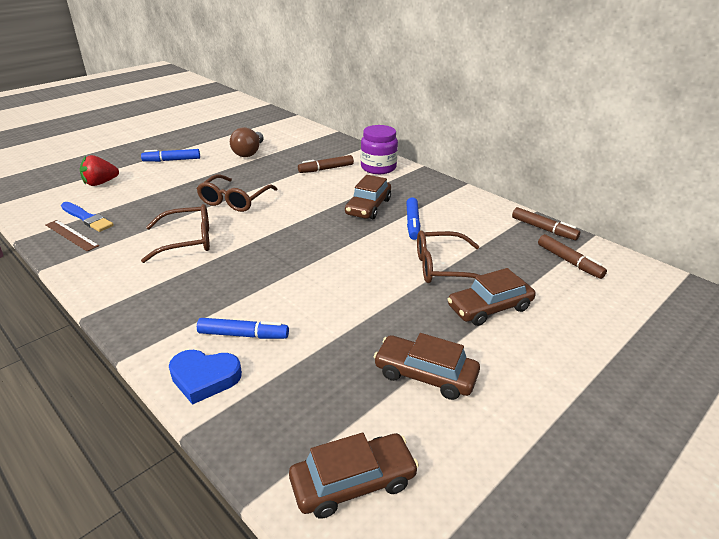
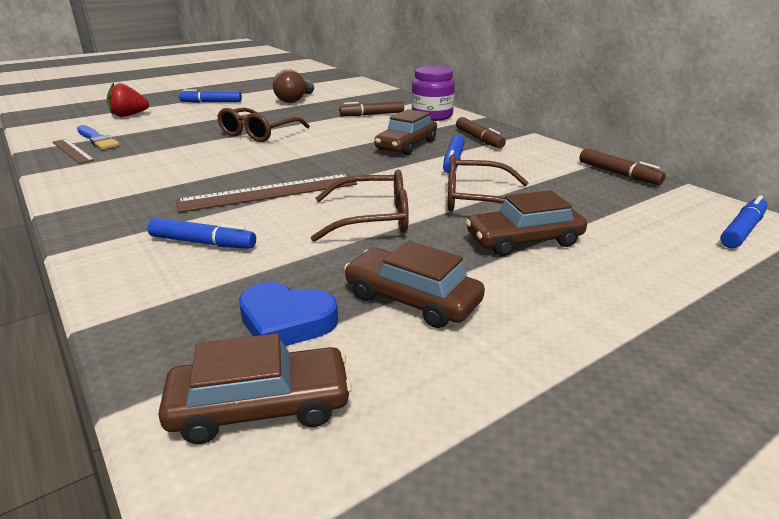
camera: 10 degrees right, 5 degrees down
brown glasses [141,204,210,263] -> brown glasses moved to [311,170,409,242]
blue heart [169,350,242,405] -> blue heart moved to [239,282,338,346]
brown marker [538,234,607,279] -> brown marker moved to [456,117,506,148]
none -> brown ruler [176,174,357,213]
none -> blue marker [720,195,768,248]

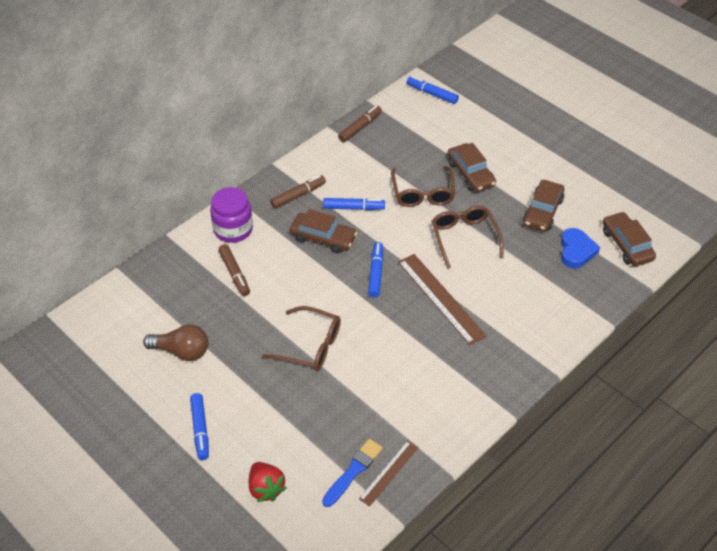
camera: 100 degrees left, 20 degrees up
blue marker [147,218,256,249] -> blue marker moved to [368,242,383,298]

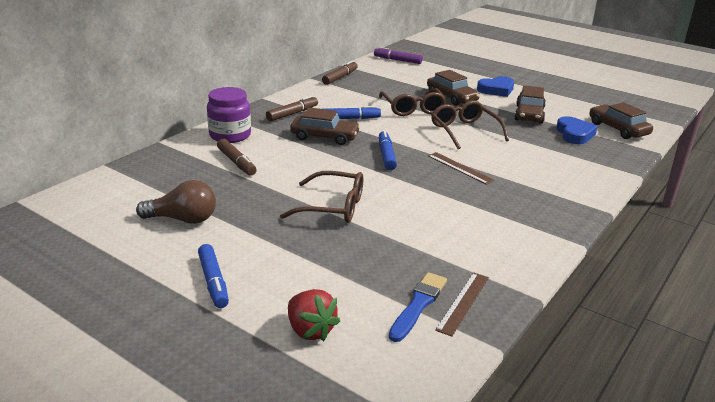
camera: 10 degrees left, 20 degrees down
brown ruler [398,254,487,345] -> brown ruler [428,152,495,185], size x0.59
blue marker [407,76,459,104] -> purple marker [374,47,423,64]
none -> blue heart [477,76,514,97]

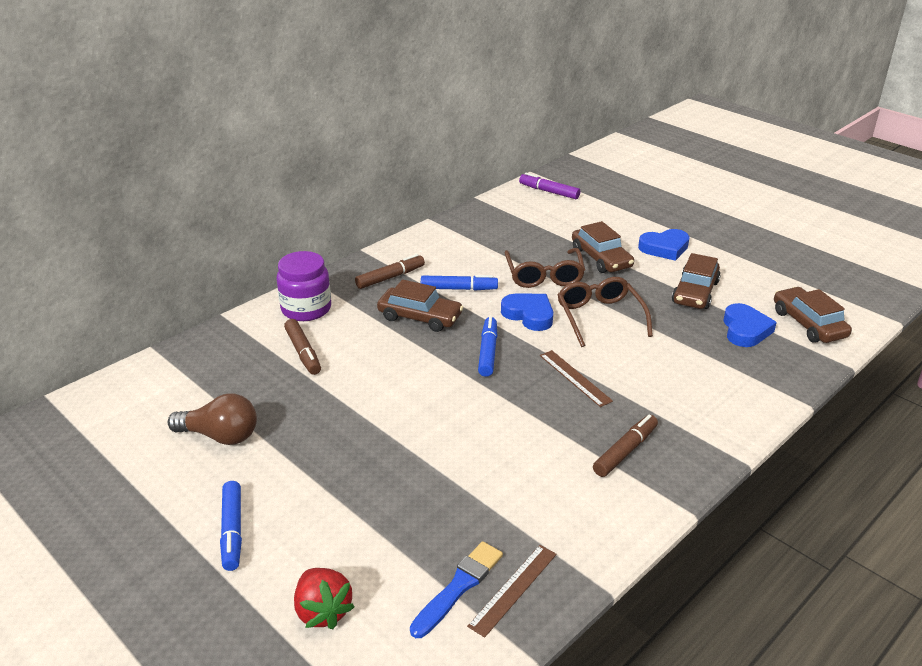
camera: 10 degrees right, 5 degrees up
brown glasses [280,171,363,223] -> none
brown marker [322,60,358,85] -> brown marker moved to [593,414,658,477]
none -> blue heart [501,294,553,331]

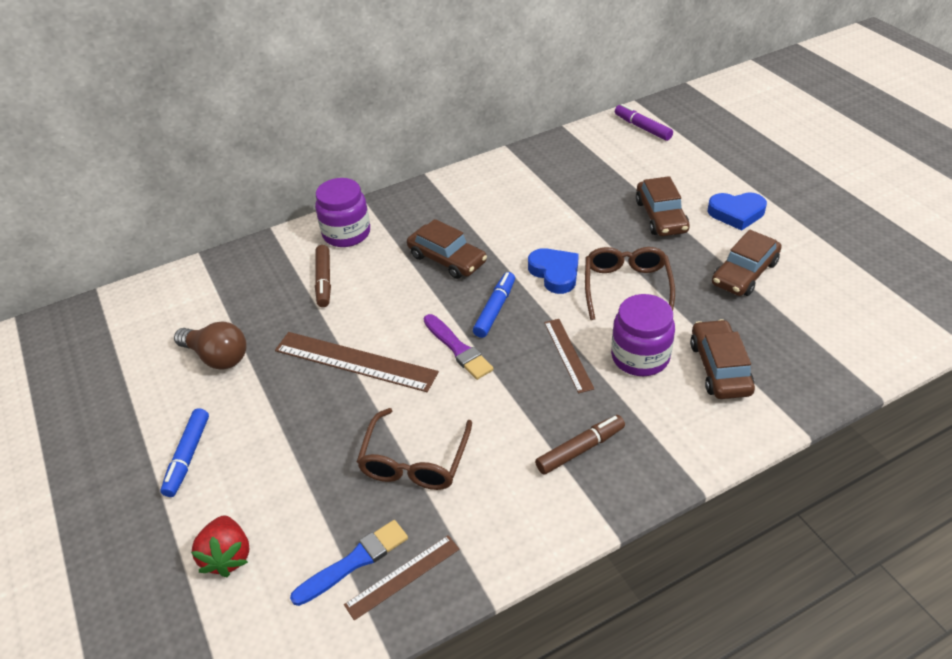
camera: 20 degrees right, 10 degrees up
brown marker [355,254,425,289] -> none
blue marker [421,275,498,290] -> none
brown glasses [504,248,585,288] -> brown glasses moved to [357,408,472,490]
blue heart [723,303,777,347] -> none
brown car [774,287,852,343] -> brown car moved to [690,319,755,399]
none -> brown ruler [275,332,439,392]
none -> purple brush [424,314,494,380]
none -> purple jar [611,294,675,376]

